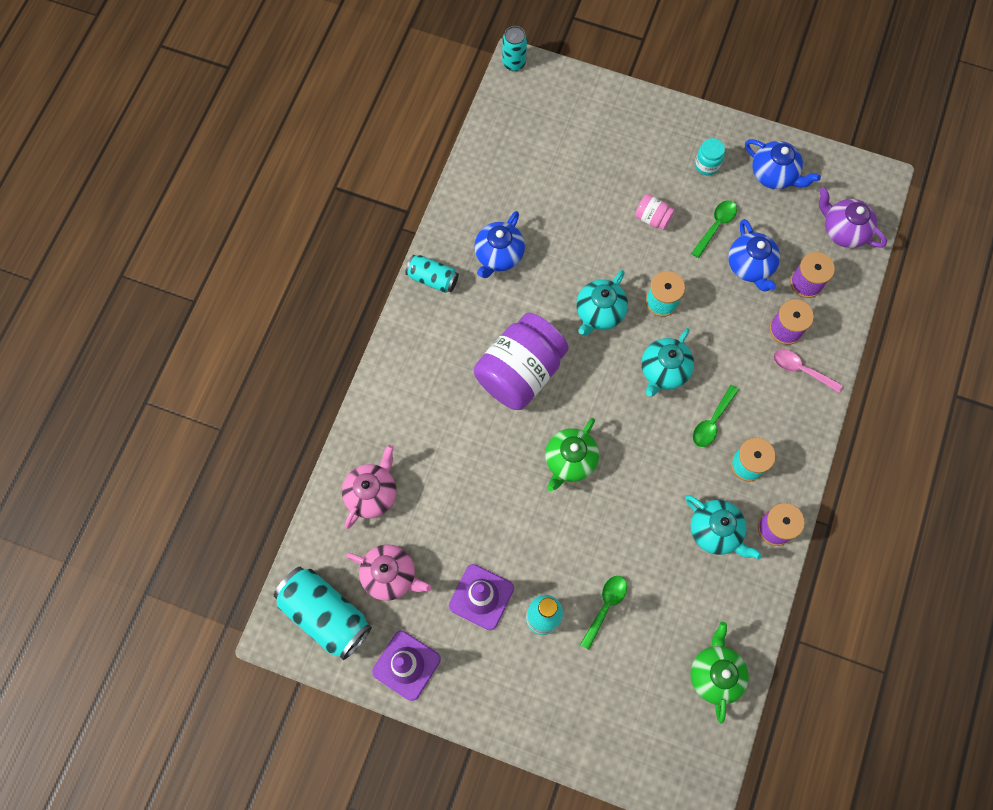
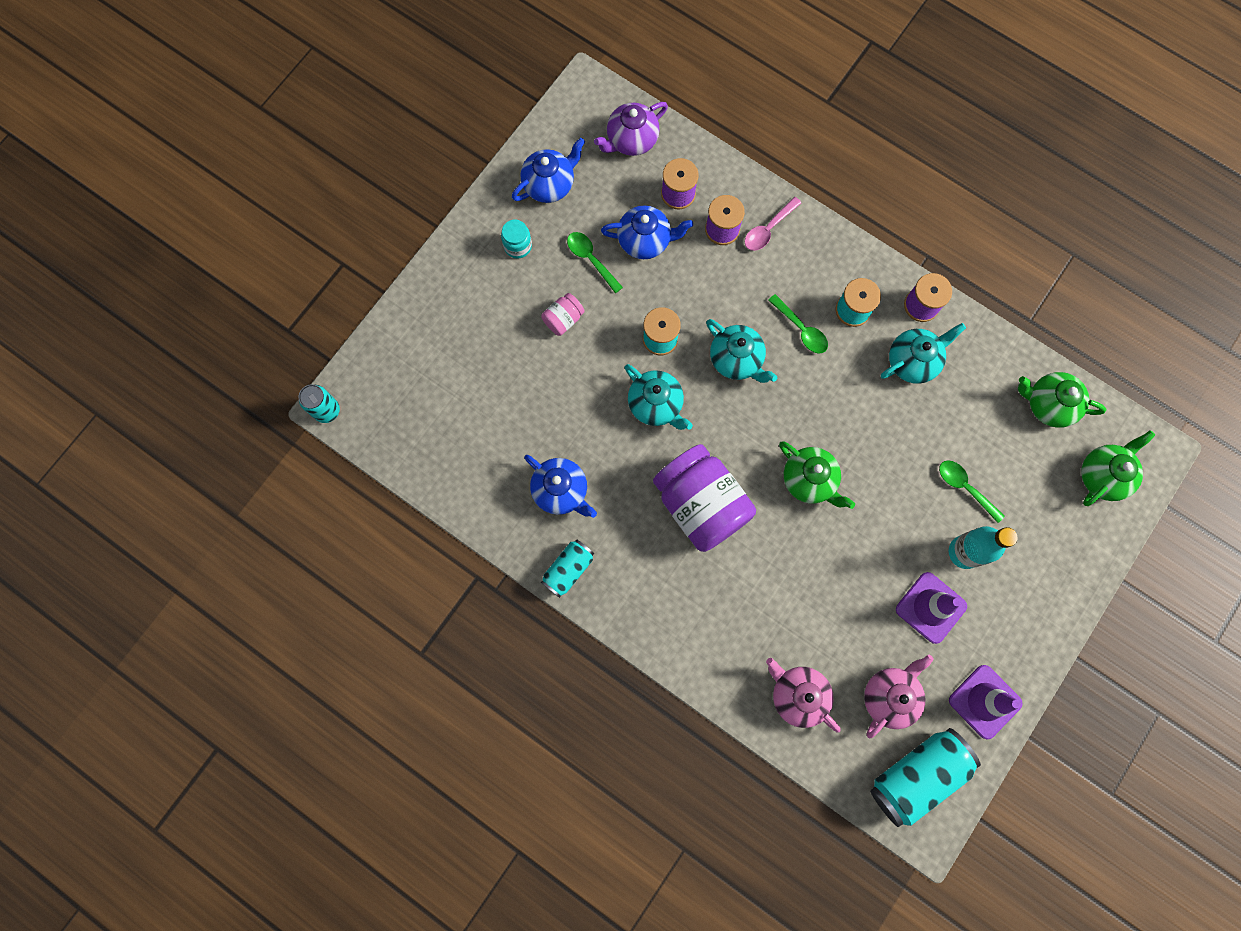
camera: 75 degrees left, 5 degrees up
none -> green teapot [1081,430,1155,506]

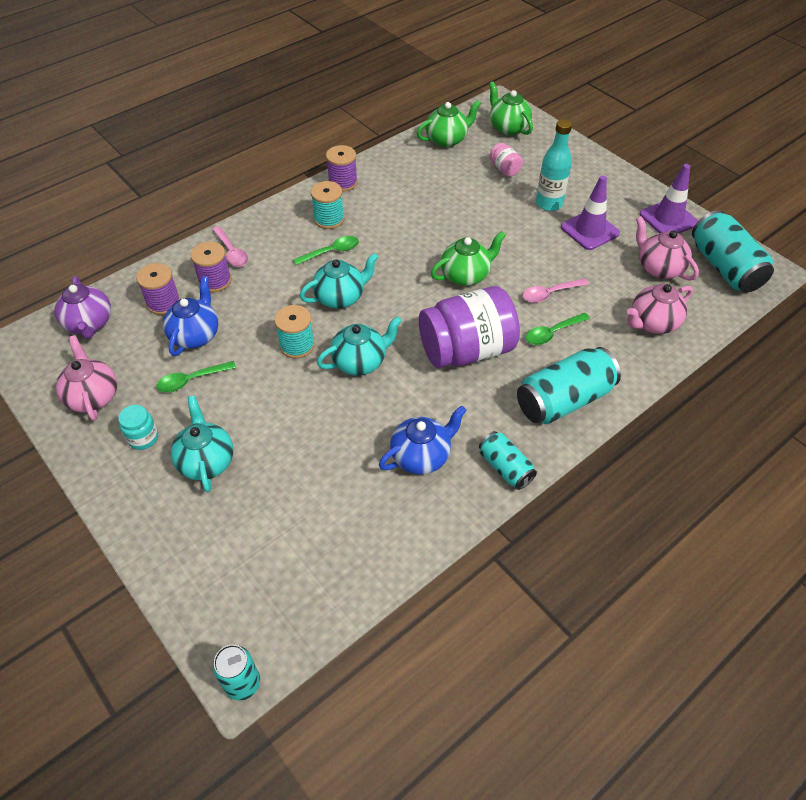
camera: 75 degrees left, 25 degrees down
blue teapot [512,138,585,203] -> pink teapot [56,335,117,421]
pink jar [541,293,585,336] -> pink jar moved to [490,143,523,177]
turquoise teapot [881,323,966,384] -> turquoise teapot moved to [171,396,233,493]
green spoon [939,460,1005,523] -> green spoon moved to [526,313,590,345]
green teapot [1018,372,1106,428] -> green teapot turned 150 degrees counterclockwise [417,100,481,147]
none -> turquoise can [517,347,621,424]
none -> pink spoon [523,278,589,303]

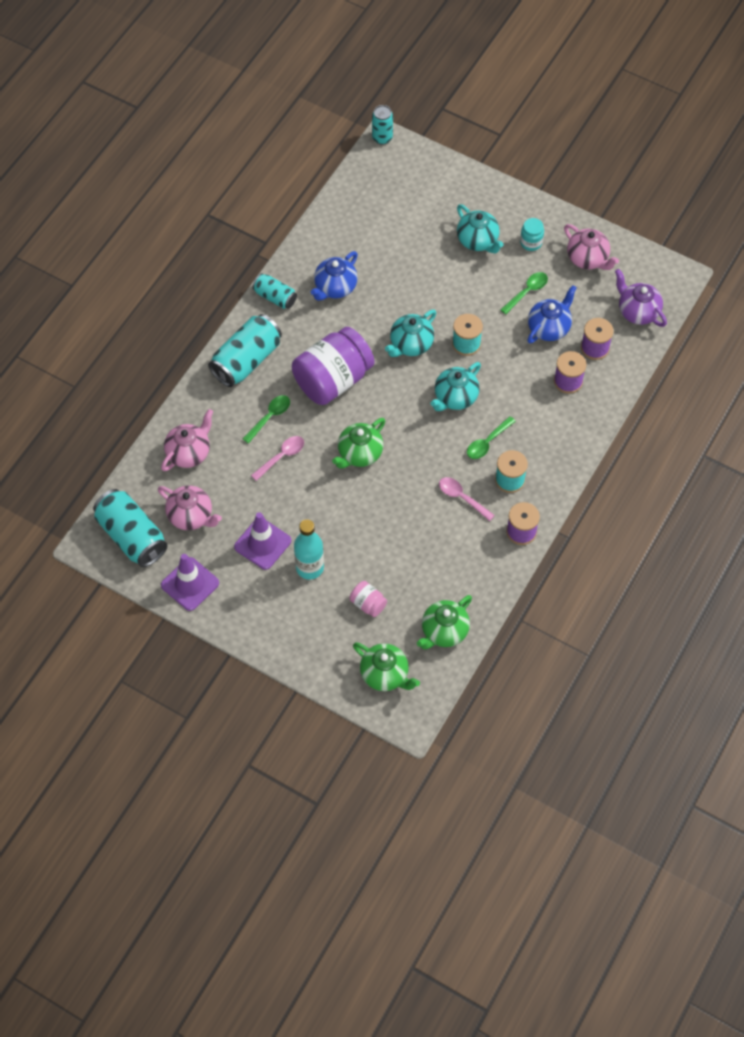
camera: 160 degrees right, 10 degrees up
blue teapot [163,276,218,356] -> blue teapot turned 135 degrees counterclockwise [527,285,577,343]
pink spoon [213,226,248,267] -> pink spoon moved to [439,477,495,521]

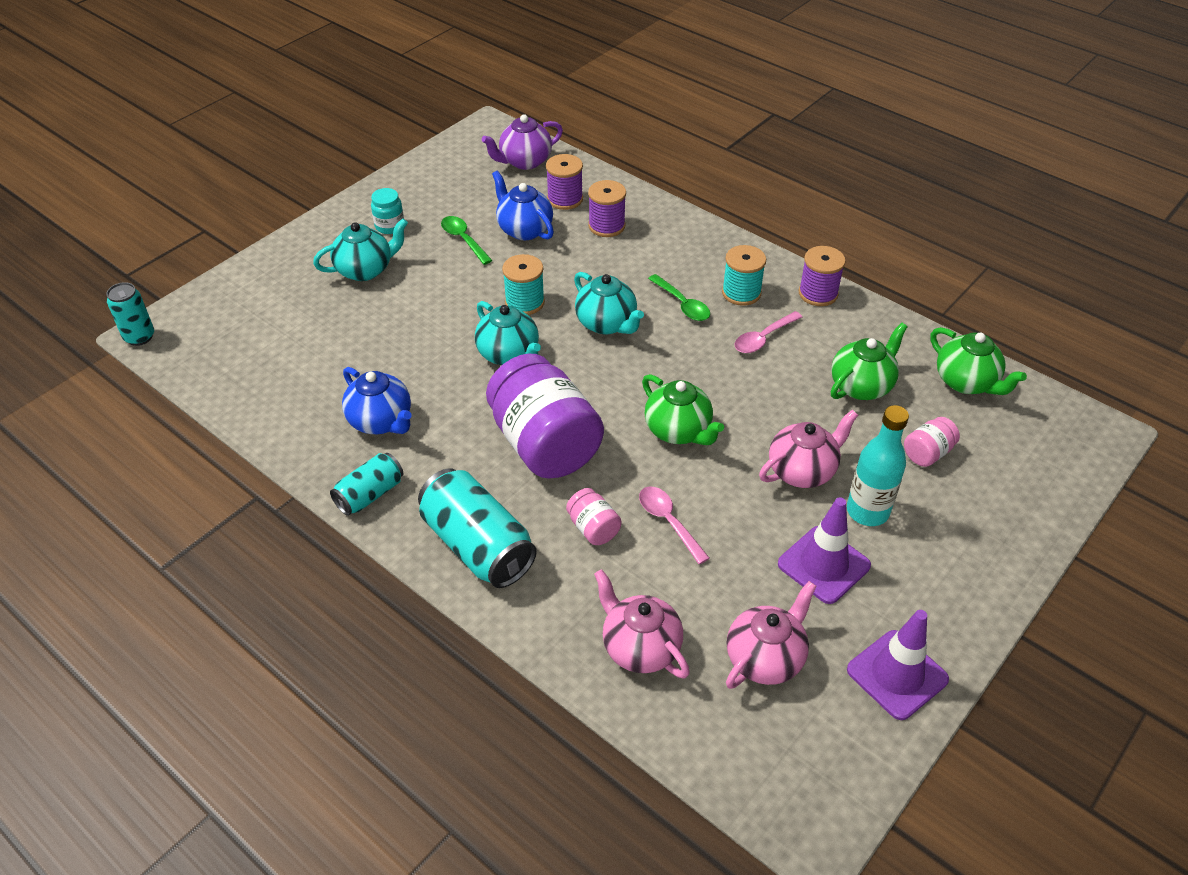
camera: 80 degrees left, 15 degrees down
turquoise can [93,489,168,567] -> none
green spoon [243,395,290,444] -> pink jar [566,488,622,545]
green teapot [353,642,420,691] -> green teapot moved to [831,322,908,400]
pink teapot [564,224,619,270] -> pink teapot moved to [759,410,858,488]

